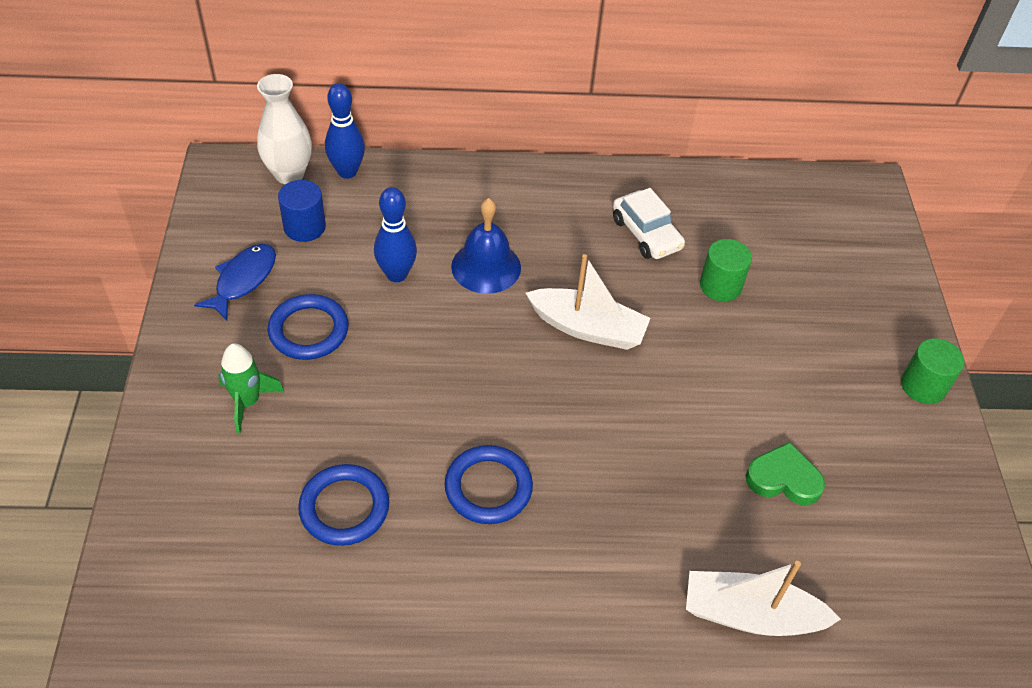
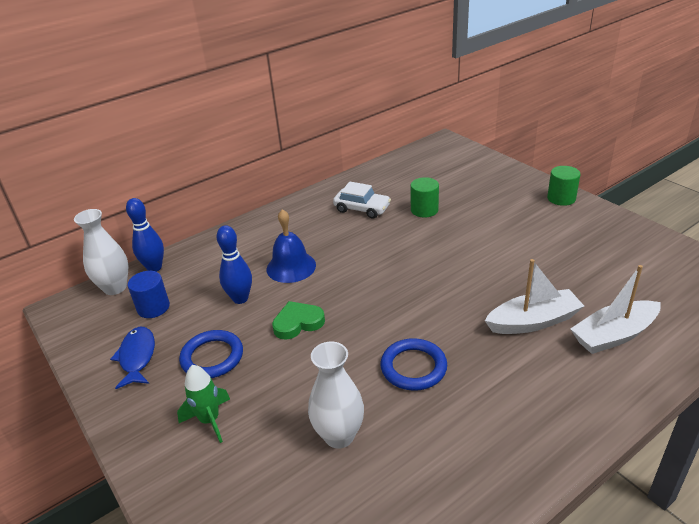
camera: 30 degrees left, 15 degrees down
blue ring [298,464,389,546] -> white vase [308,342,364,449]
white boat [526,254,651,350] -> white boat moved to [485,259,584,334]
green heart [746,442,825,505] -> green heart moved to [272,301,325,339]

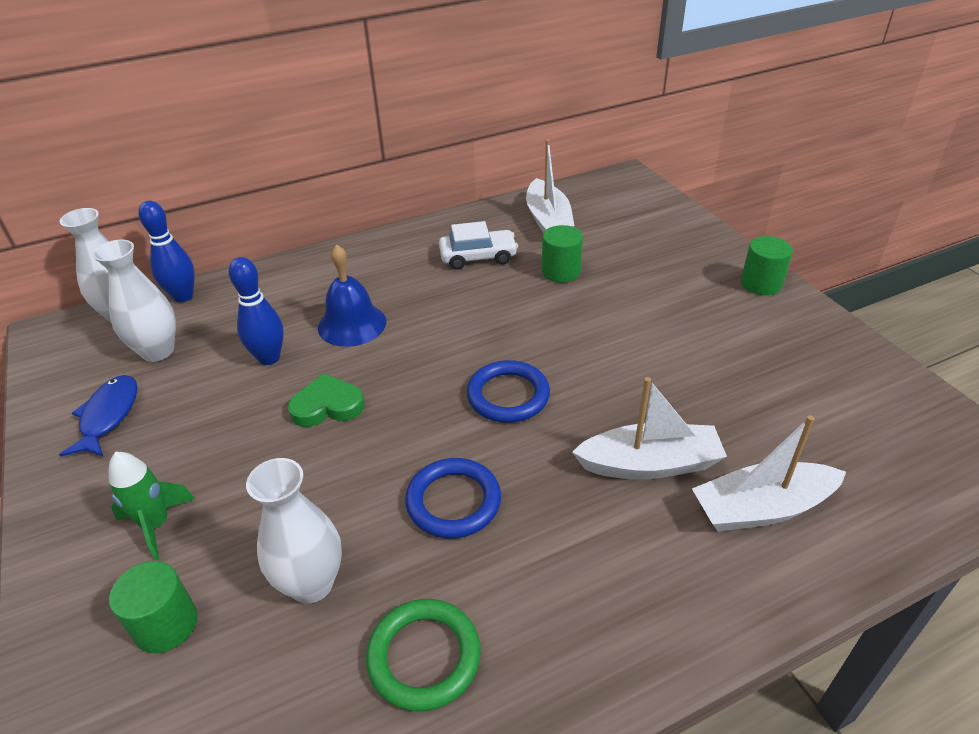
camera: 10 degrees right, 5 degrees up
blue cylinder [128,271,170,318] -> white vase [92,240,176,362]
blue ring [179,330,243,378] -> blue ring moved to [467,360,550,423]
white car [333,182,391,219] -> white car turned 45 degrees counterclockwise [439,221,518,270]
none -> green cylinder [109,561,197,653]
none -> green ring [366,599,481,711]
none -> white boat [526,139,574,233]

